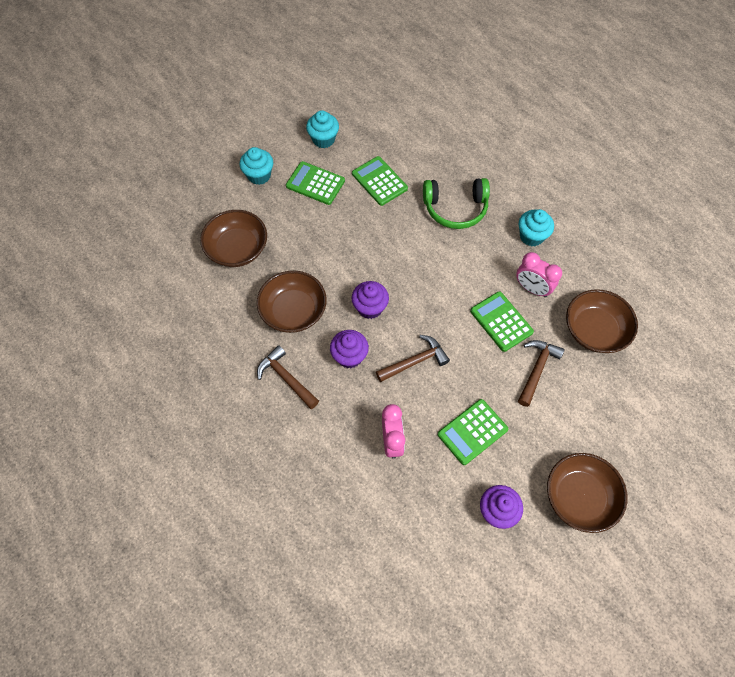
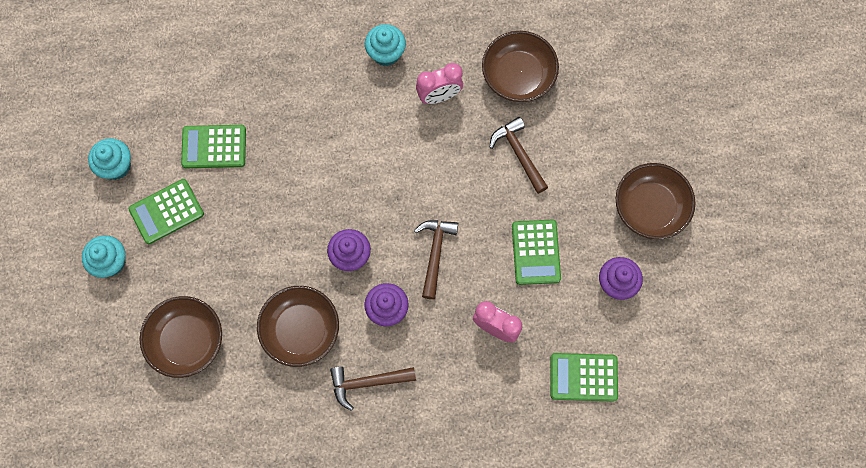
camera: 55 degrees left, 10 degrees up
green headphones [423,178,490,229] -> none
green calculator [470,291,534,352] -> green calculator moved to [551,353,618,402]

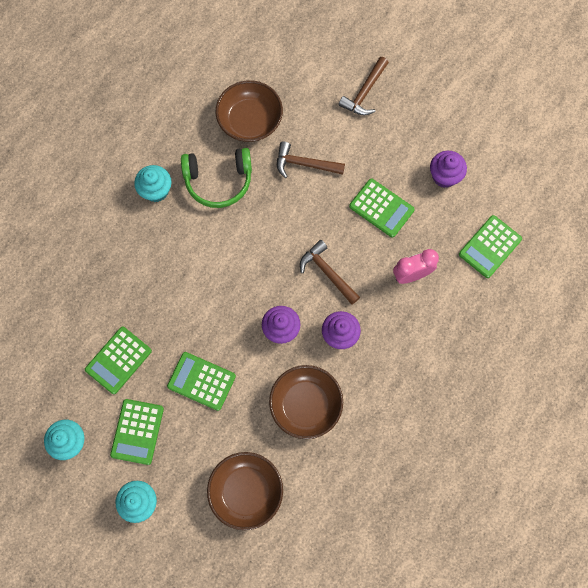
camera: 50 degrees left, 0 degrees up
brown hammer [330,367,416,411] -> brown hammer moved to [339,57,389,115]
pink clock [416,63,463,104] -> green headphones [181,148,252,208]
brown bowl [616,163,696,239] -> none
none -> green calculator [167,352,236,411]

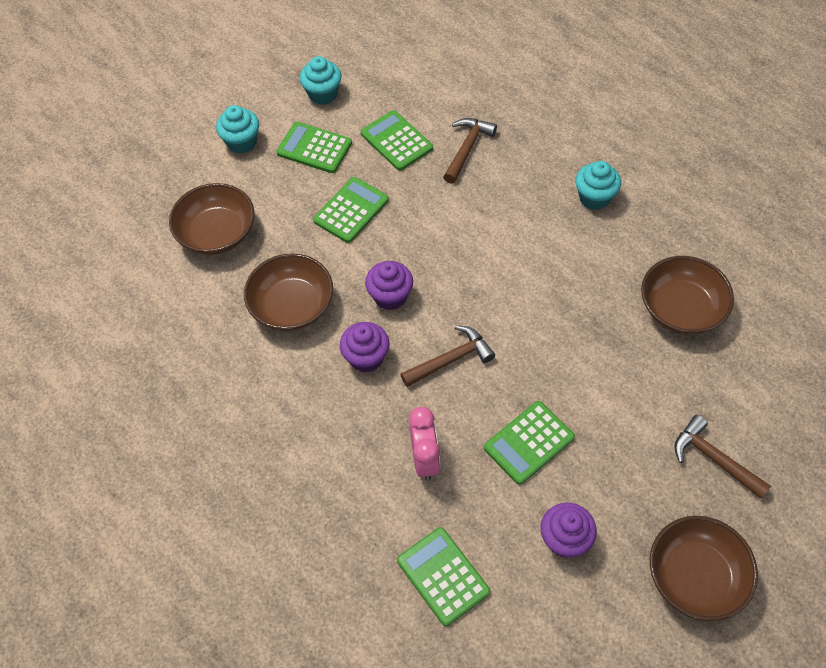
camera: 105 degrees right, 15 degrees down
green headphones [181,148,252,208] -> none
brown hammer [277,142,345,178] -> brown hammer moved to [443,118,497,184]
none -> brown bowl [650,516,758,621]

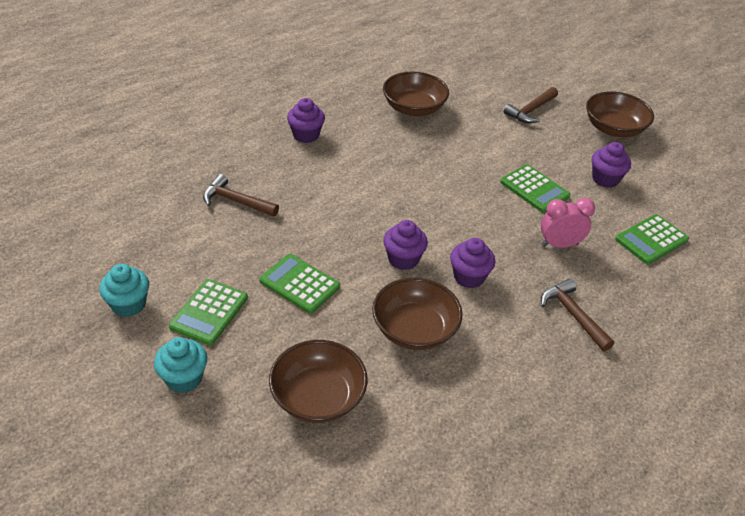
camera: 95 degrees left, 15 degrees down
green calculator [361,110,433,171] -> none
brown hammer [400,325,495,387] -> brown hammer moved to [541,278,614,352]
turquoise cupcake [575,161,621,210] -> purple cupcake [287,98,325,143]

